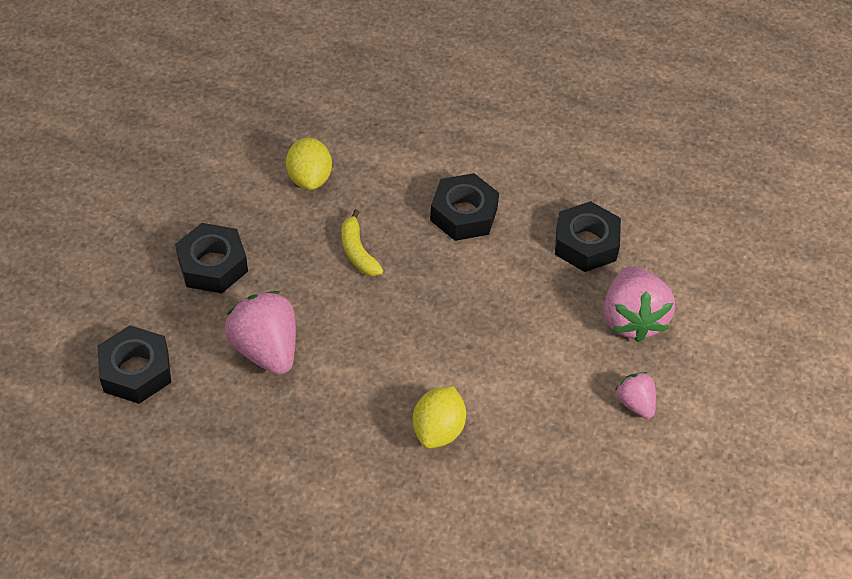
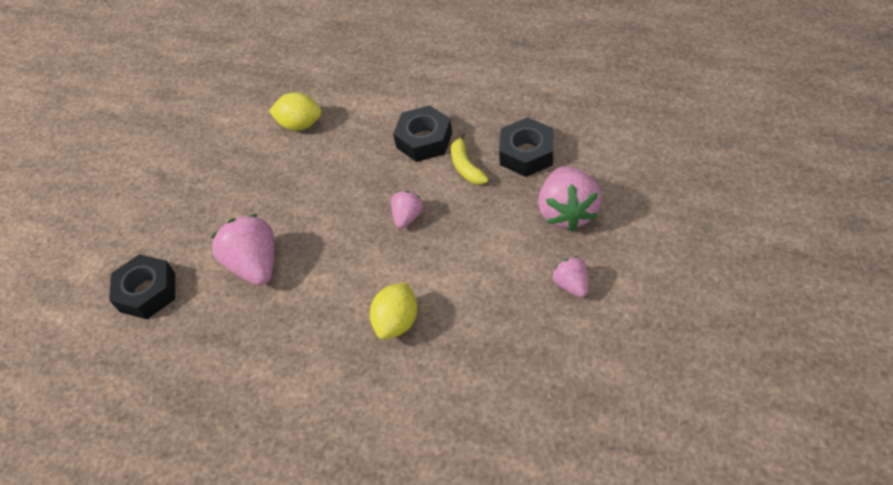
camera: 10 degrees right, 0 degrees up
black nut [175,223,248,293] -> none
yellow lemon [286,137,332,190] -> yellow lemon turned 75 degrees counterclockwise [269,92,322,131]
yellow banana [341,209,383,276] -> yellow banana moved to [451,132,489,185]
none -> pink strawberry [391,191,423,229]

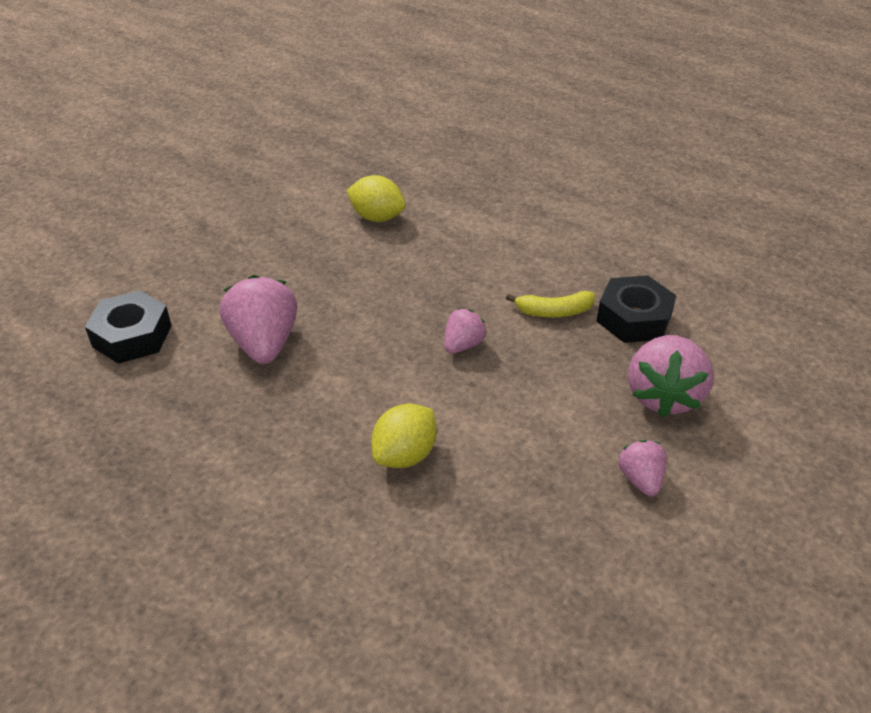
camera: 10 degrees right, 10 degrees down
black nut [393,105,452,162] -> none
yellow banana [451,132,489,185] -> yellow banana turned 90 degrees counterclockwise [506,291,595,317]

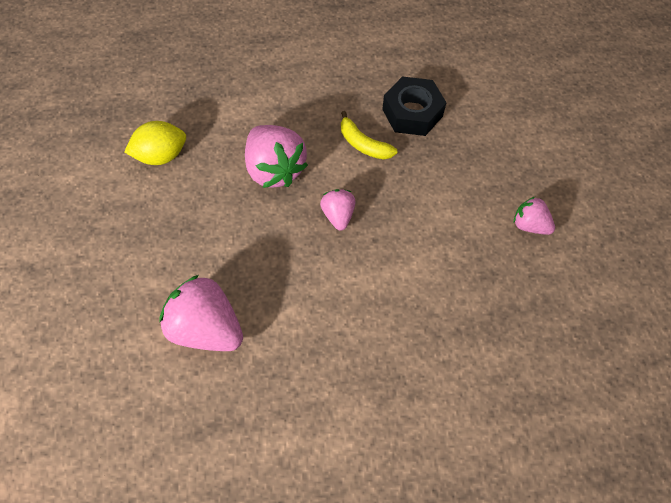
camera: 45 degrees left, 20 degrees up
black nut [85,290,172,364] -> none
yellow lemon [371,404,437,468] -> none
yellow banana [506,291,595,317] -> yellow banana turned 90 degrees clockwise [341,111,397,159]
pink strawberry [628,335,713,418] -> pink strawberry moved to [245,125,308,188]

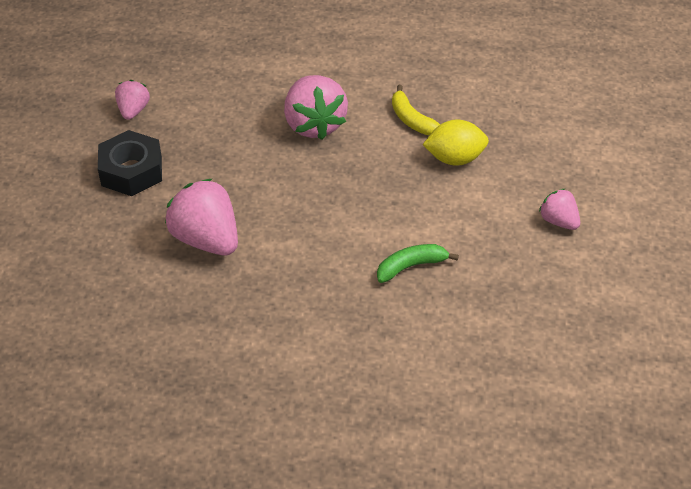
camera: 15 degrees right, 15 degrees down
yellow lemon [124,121,186,165] -> yellow lemon moved to [422,119,489,166]
pink strawberry [320,189,356,231] -> pink strawberry moved to [115,80,150,120]
black nut [382,76,447,136] -> black nut moved to [98,130,162,196]
none -> green banana [377,244,459,283]

